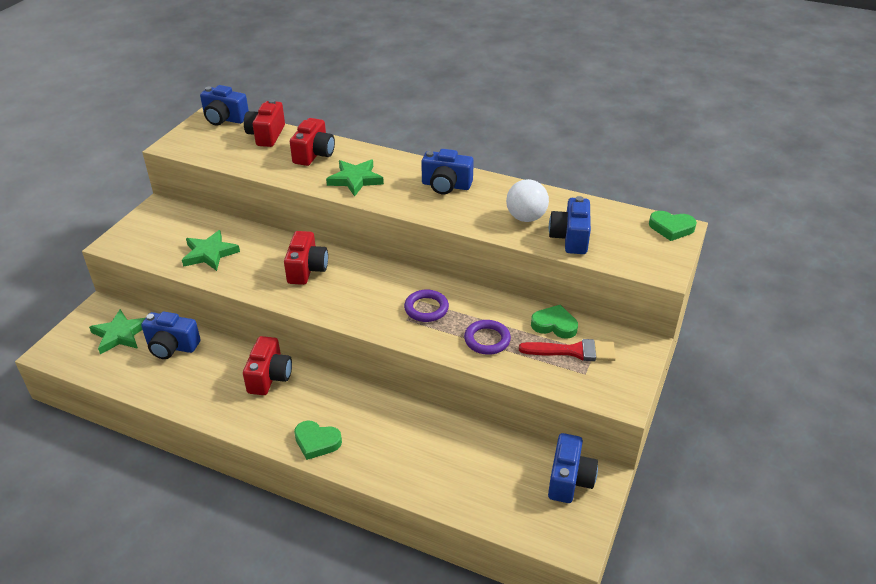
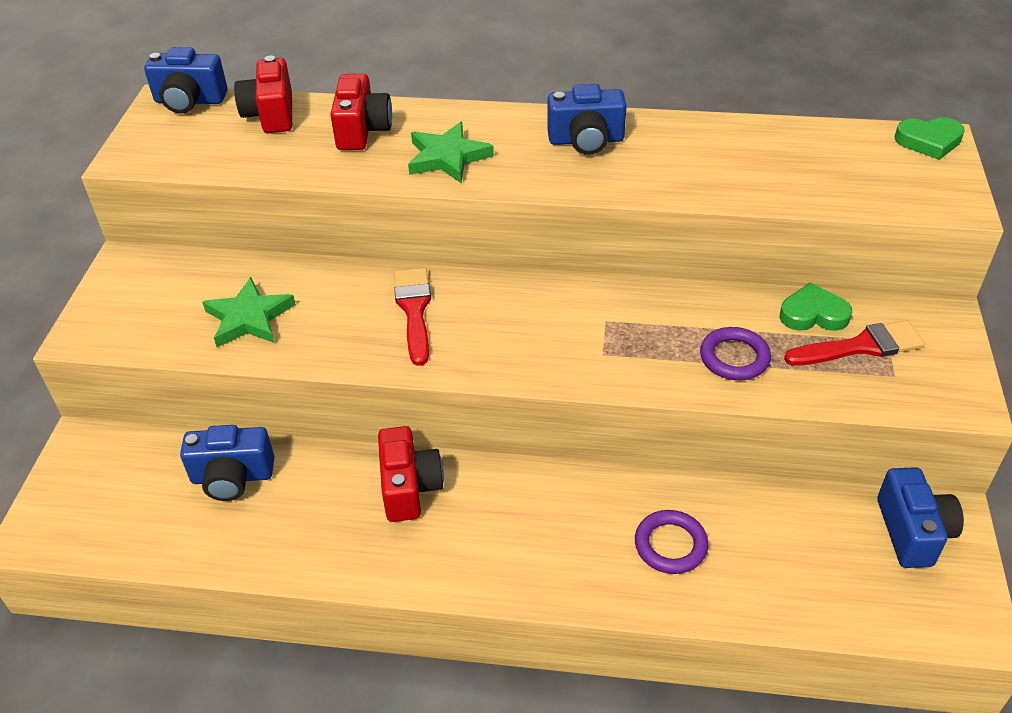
camera: 15 degrees left, 5 degrees up
green star [89,309,145,354] -> none
red camera [284,231,328,285] -> red brush [394,268,431,366]
green heart [294,421,342,460] -> none
purple ring [404,290,449,322] -> purple ring moved to [635,510,708,574]
white ball [506,179,549,222] -> none
blue camera [549,196,591,254] -> none

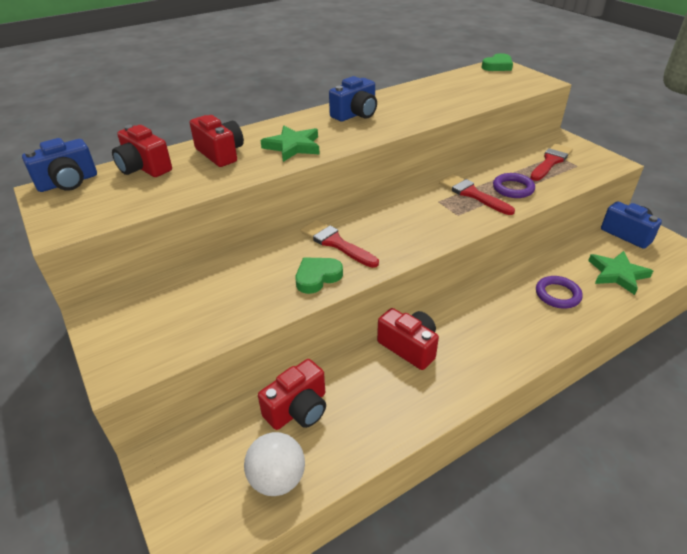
camera: 40 degrees left, 5 degrees down
blue camera [180,425,274,501] -> red camera [258,359,326,430]
green star [202,277,296,347] -> green star moved to [588,251,653,295]
green heart [779,283,852,331] -> green heart moved to [296,257,343,294]
none -> white ball [244,432,305,496]
none -> red brush [439,174,515,215]

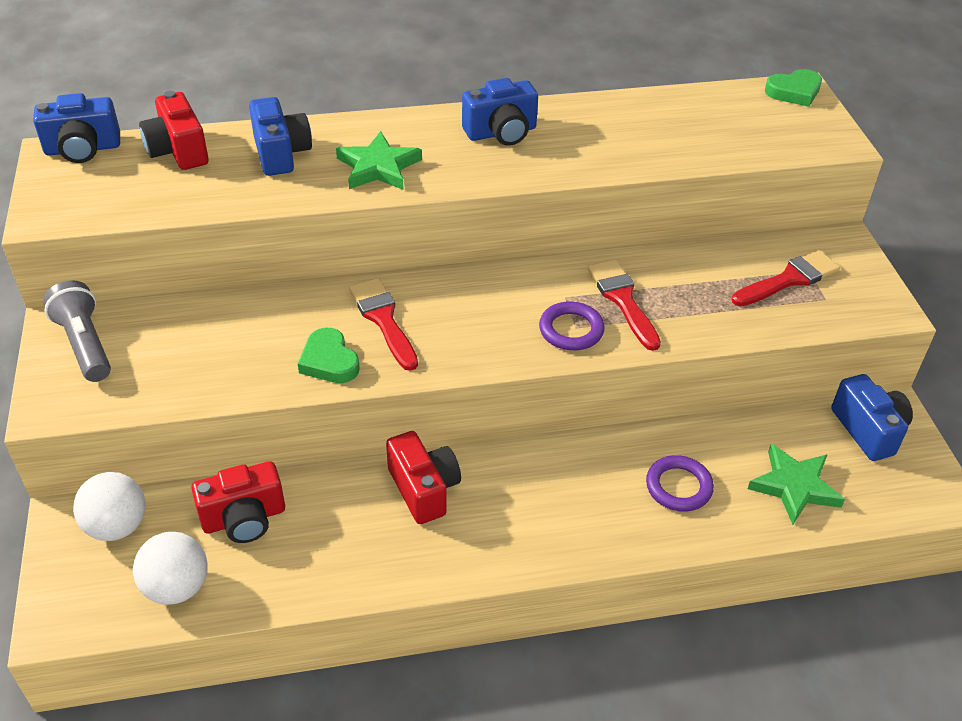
camera: 20 degrees right, 5 degrees up
red camera [190,115,244,167] -> blue camera [249,97,312,176]
green heart [296,257,343,294] -> green heart turned 105 degrees counterclockwise [298,328,360,383]
purple ring [493,173,535,198] -> purple ring moved to [539,301,605,350]
none -> grey flashlight [43,280,111,382]
none -> white ball [73,472,146,541]

